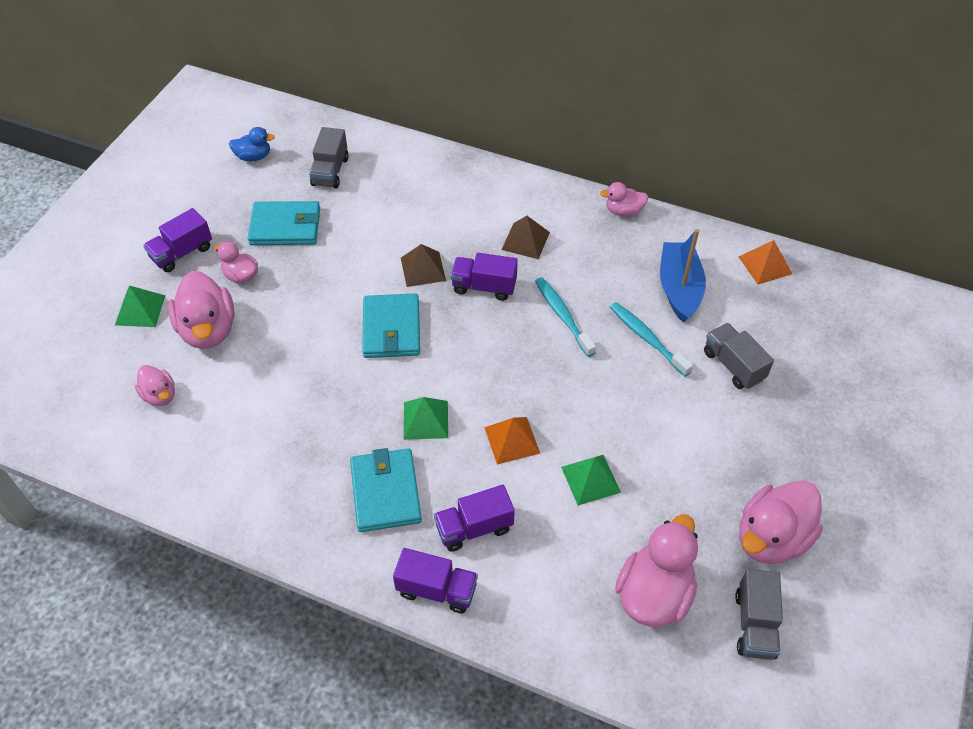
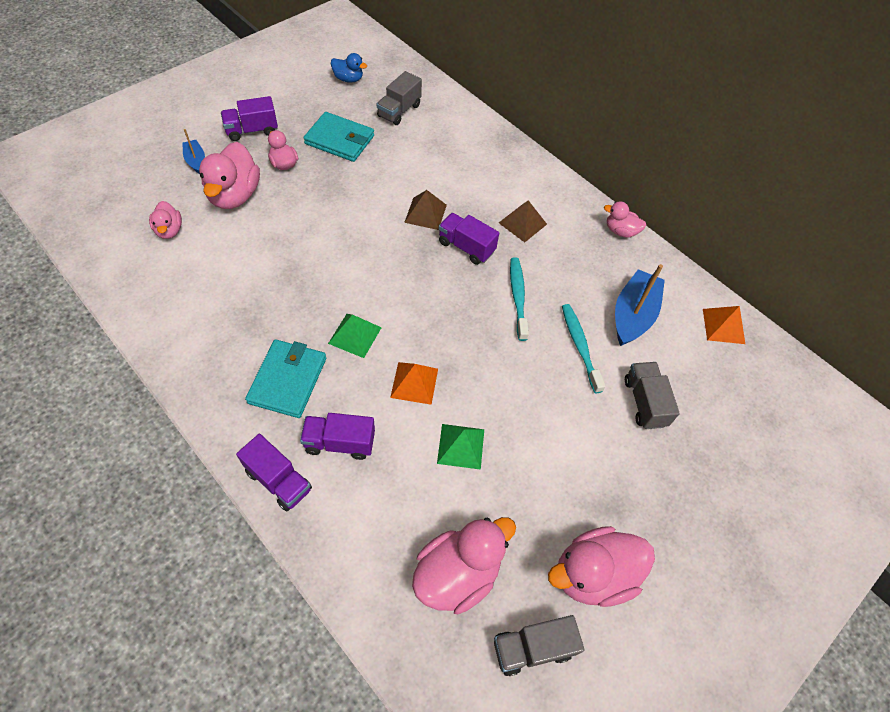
camera: 20 degrees right, 5 degrees up
green pyramid [115,285,166,327] -> blue boat [182,129,205,174]
turquoise wallet [362,293,420,358] -> none
grey truck [735,569,783,660] -> grey truck turned 45 degrees clockwise [494,615,585,676]

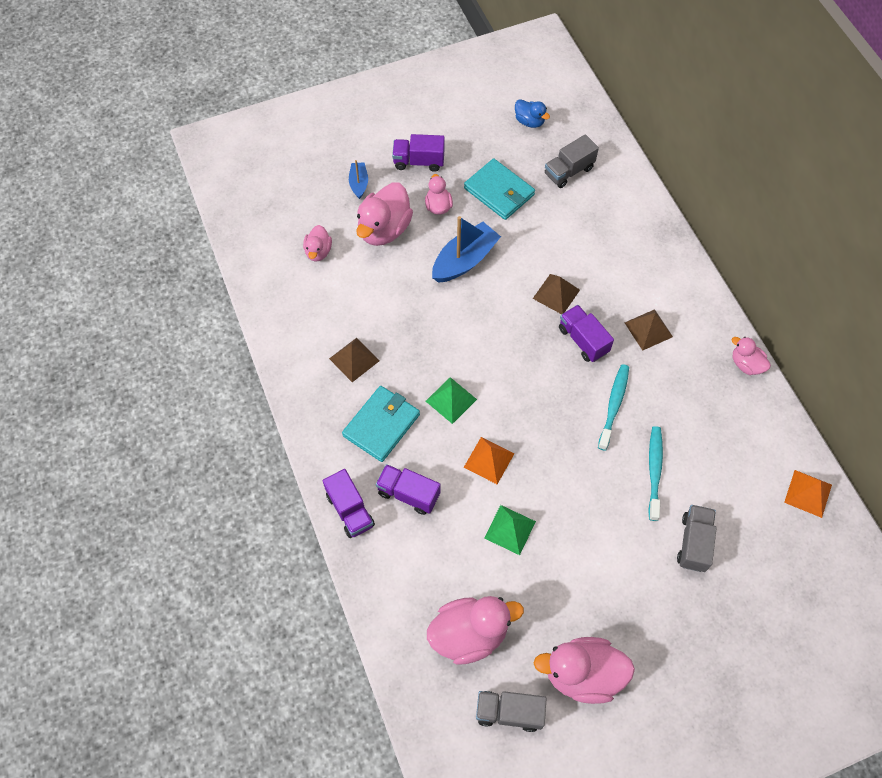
camera: 25 degrees right, 5 degrees up
blue boat [615,264,665,346] -> blue boat moved to [432,216,501,283]
none -> brown pyramid [329,338,379,382]

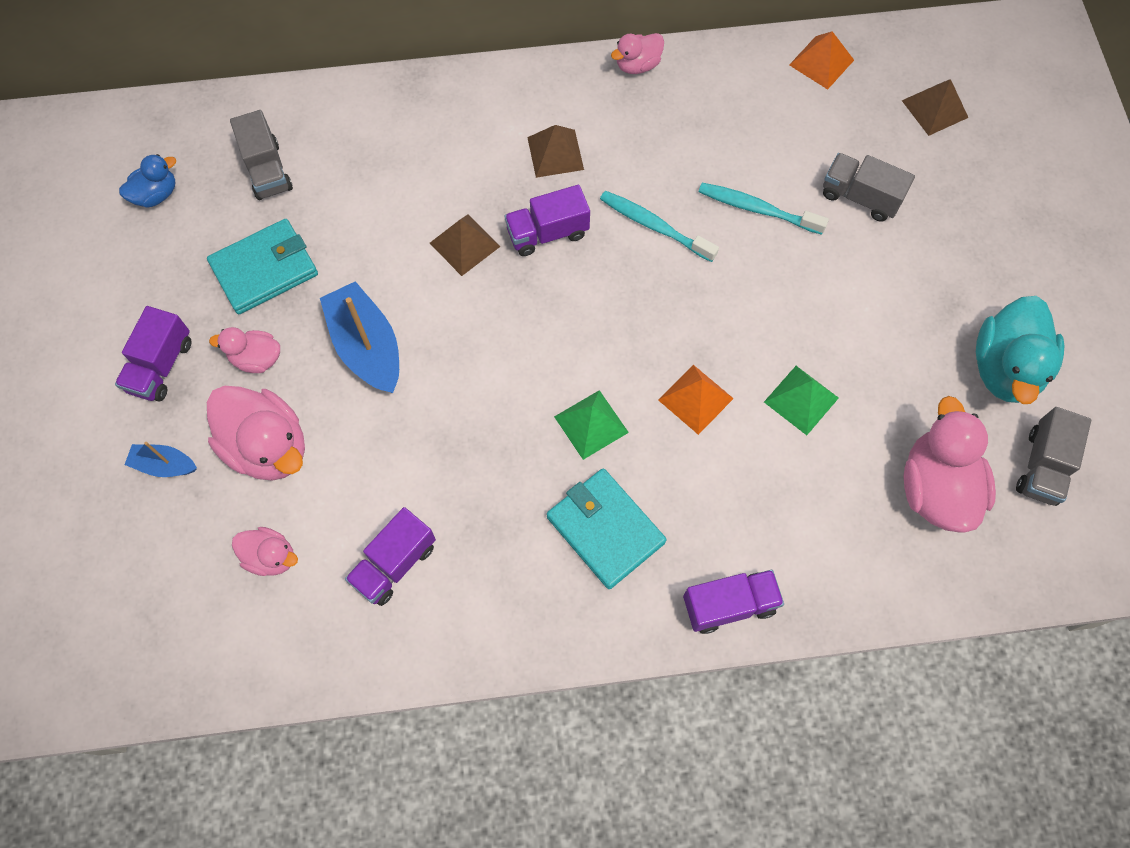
camera: 75 degrees left, 5 degrees up
brown pyramid [329,338,379,382] -> brown pyramid moved to [902,79,968,136]
purple truck [376,464,440,515] -> purple truck moved to [345,507,436,606]
pink duck [534,637,635,704] -> turquoise duck [976,296,1064,404]

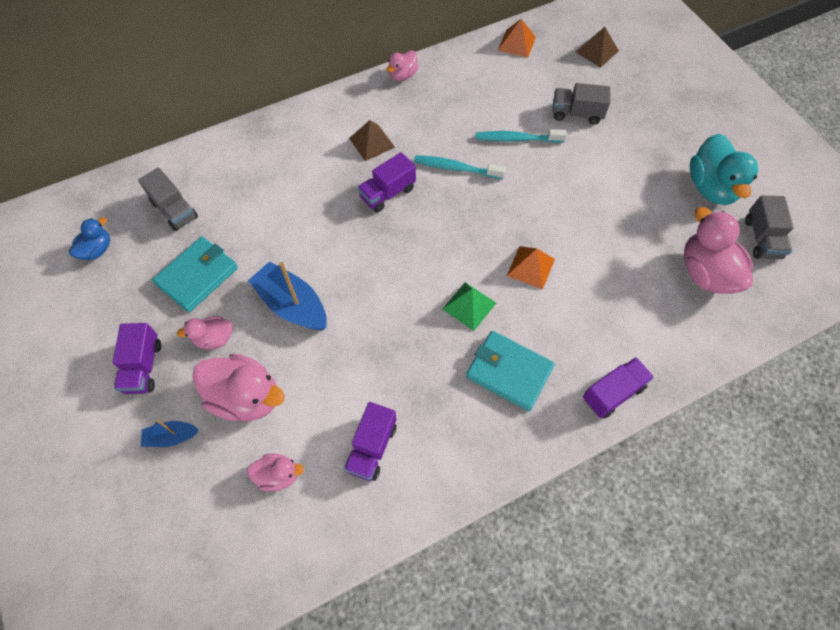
camera: 20 degrees left, 5 degrees down
brown pyramid [430,214,501,276] -> none
green pyramid [764,366,839,435] -> none

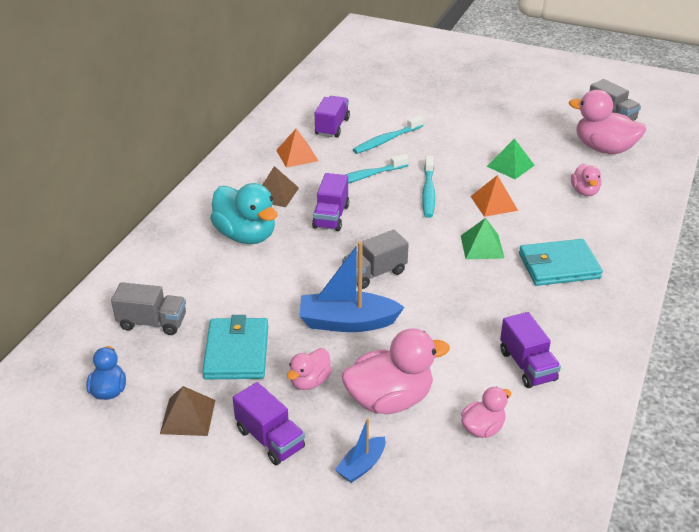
camera: 40 degrees left, 25 degrees down
pink duck [387,50,418,81] -> pink duck moved to [571,164,602,196]
orange pyramid [498,19,536,58] -> orange pyramid moved to [276,129,318,168]
grey truck [552,83,611,125] -> grey truck moved to [342,230,409,289]
brown pyramid [576,27,619,68] -> brown pyramid moved to [160,386,215,436]
purple truck [583,357,654,419] -> purple truck moved to [315,96,350,137]
turquoise duck [690,134,758,205] -> turquoise duck moved to [210,183,277,244]
none -> turquoise toothbrush [422,156,435,218]
none -> green pyramid [487,138,535,179]

